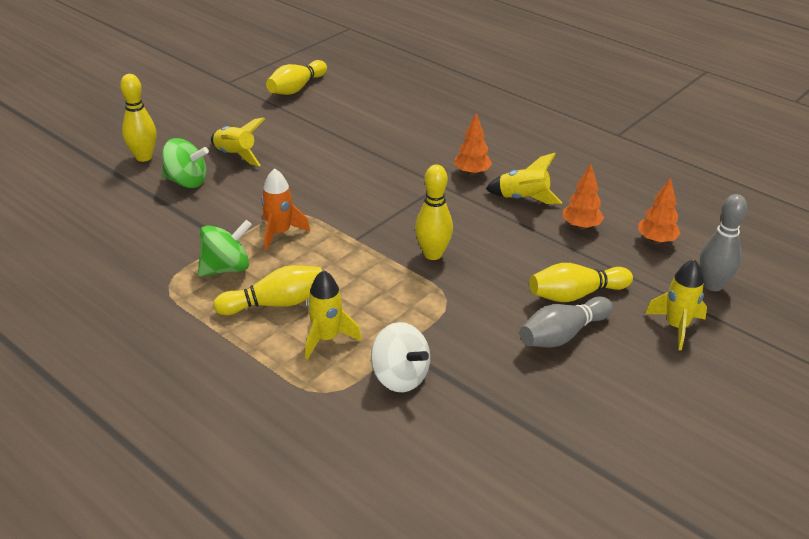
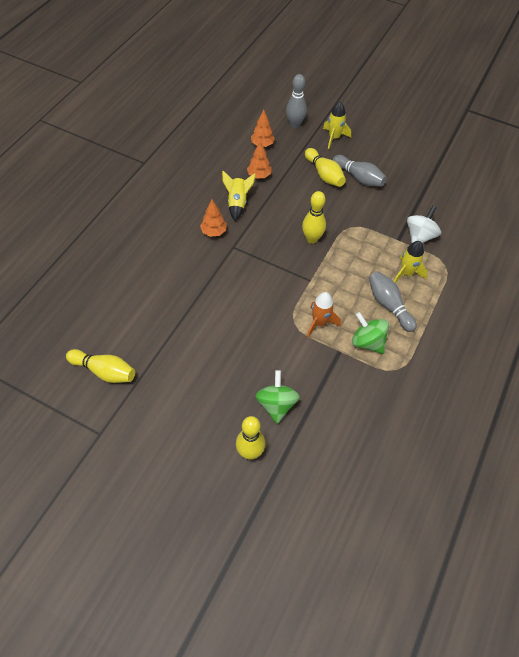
camera: 105 degrees left, 20 degrees up
yellow rocket [211,117,265,166] -> none
yellow bowling pin [213,265,322,315] -> grey bowling pin [369,271,417,332]

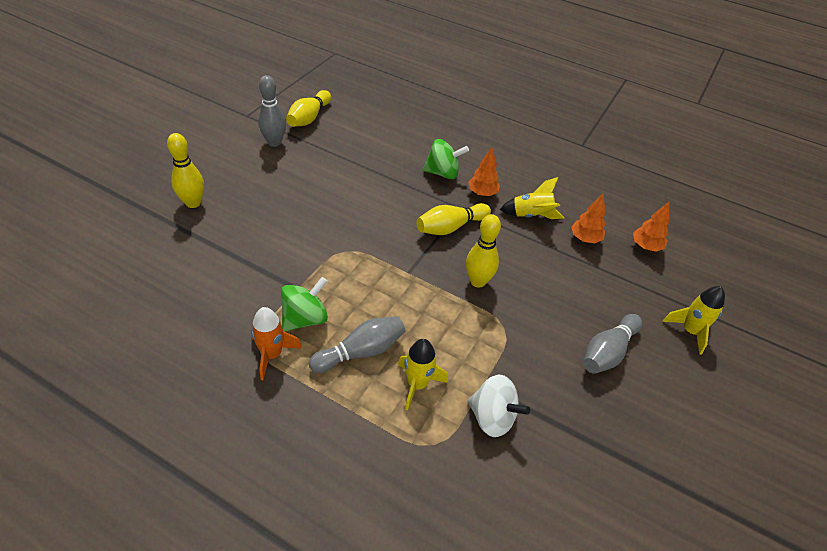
camera: 90 degrees right, 10 degrees down
green spinning top [256,370,300,424] -> green spinning top moved to [422,139,469,179]
grey bowling pin [286,74,307,128] -> grey bowling pin moved to [258,75,286,147]
yellow bowling pin [305,148,346,187] -> yellow bowling pin moved to [417,203,491,235]
orange rocket [307,292,341,338] -> orange rocket moved to [251,307,302,380]

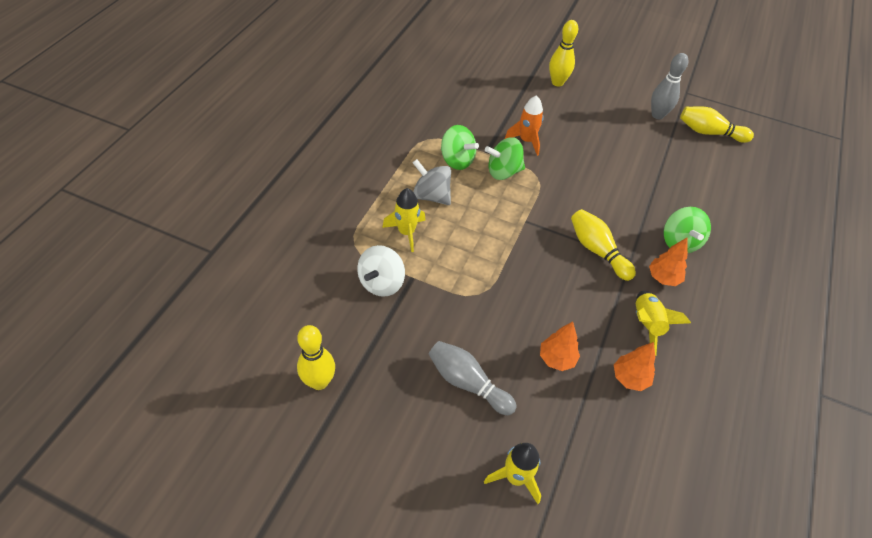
camera: 85 degrees right, 5 degrees up
orange rocket [251,307,302,380] -> orange rocket moved to [505,95,544,156]
grey bowling pin [309,316,405,373] -> grey spinning top [413,159,451,205]
yellow bowling pin [466,214,501,288] -> yellow bowling pin moved to [297,325,335,390]
orange tree [633,202,670,252] -> orange tree moved to [540,322,580,371]
none -> green spinning top [485,137,525,180]

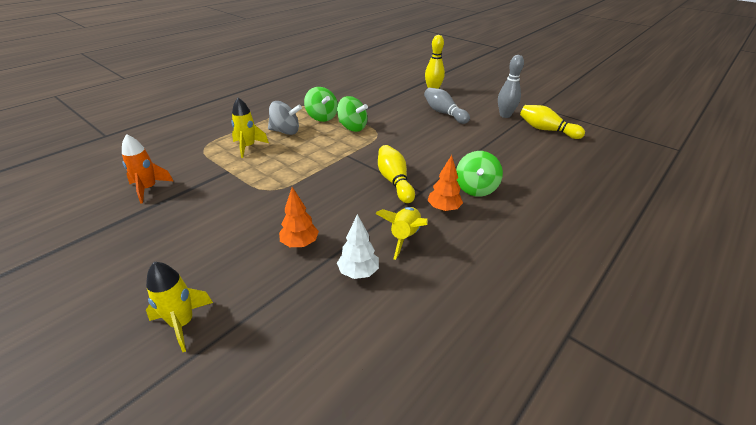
camera: 20 degrees right, 15 degrees down
yellow bowling pin [297,325,335,390] -> none
white spinning top [357,245,405,297] -> none
grey spinning top [413,159,451,205] -> grey spinning top turned 135 degrees clockwise [268,101,302,135]
grey bowling pin [429,341,517,415] -> grey bowling pin moved to [424,88,470,124]
green spinning top [485,137,525,180] -> green spinning top turned 150 degrees counterclockwise [337,96,368,132]
orange rocket [505,95,544,156] -> orange rocket moved to [122,134,173,204]
orange tree [614,342,655,391] -> white tree [337,214,379,279]

